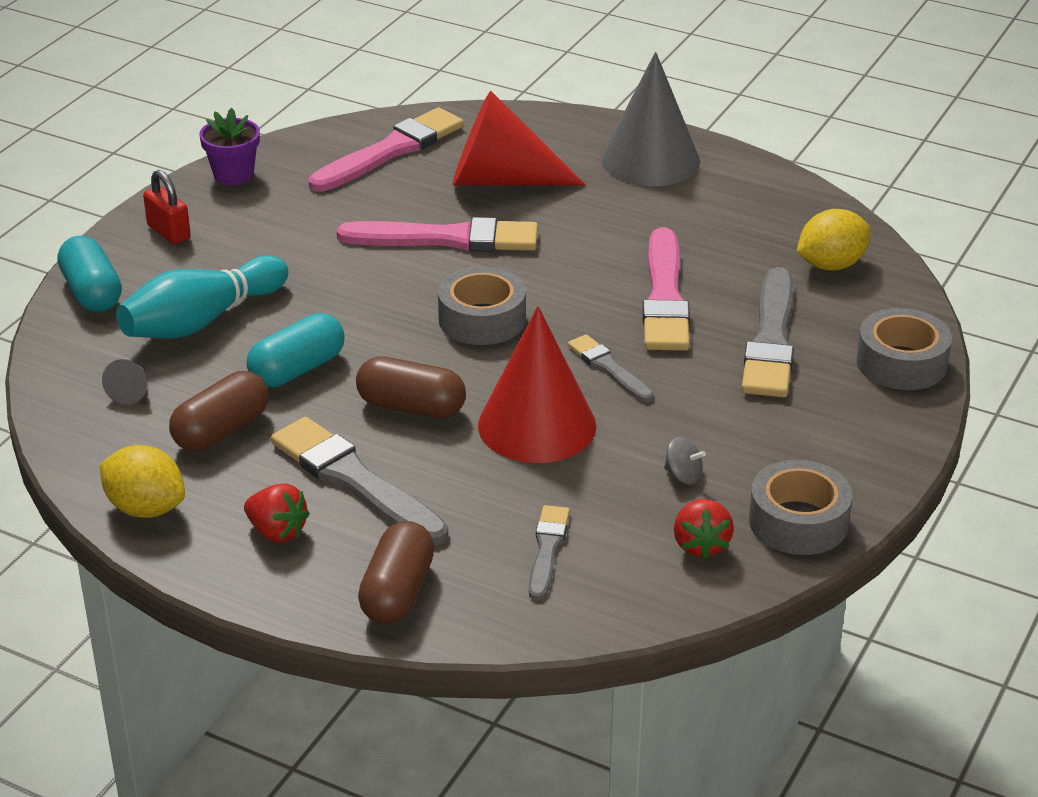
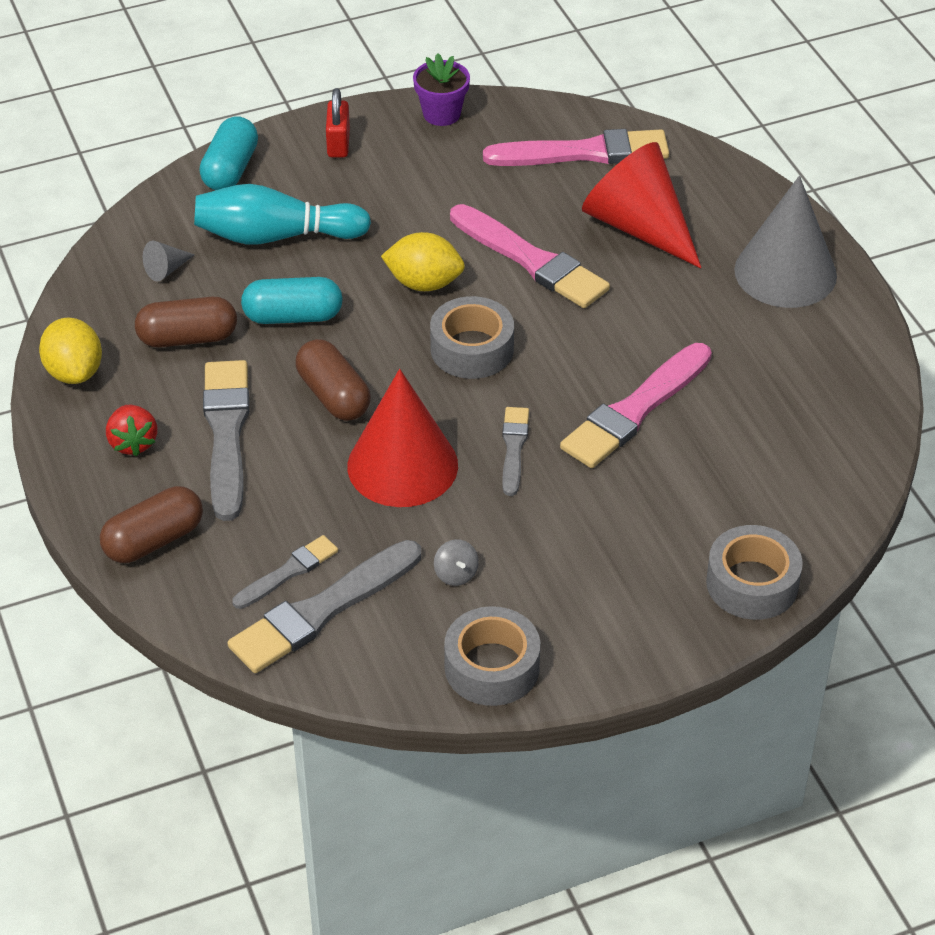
camera: 40 degrees right, 10 degrees up
red strawberry [674,499,734,559] -> none
grey brush [742,267,794,397] -> grey brush moved to [228,540,421,673]
yellow lemon [797,209,871,271] -> yellow lemon moved to [381,232,465,291]

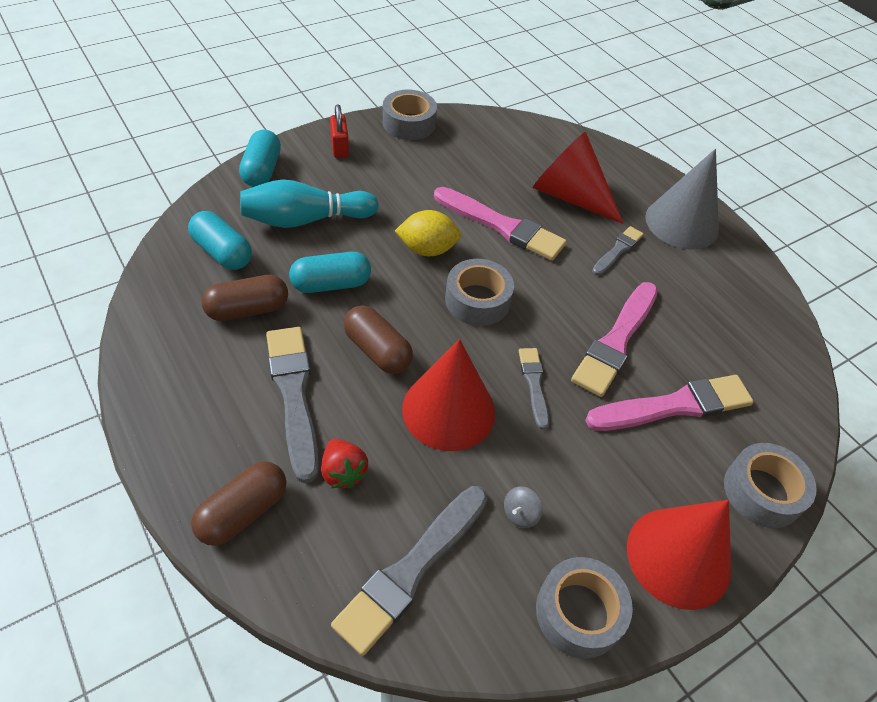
camera: 15 degrees left, 5 degrees up
yellow lemon [39,317,102,384] -> none
red strawberry [106,405,158,456] -> red strawberry moved to [321,439,368,489]
grey cone [143,241,195,281] -> turquoise capsule [188,211,252,270]
grey brush [232,535,338,609] -> grey brush moved to [592,226,644,276]
purple flower pot [413,53,470,126] -> grey tape [383,90,437,140]
grey spinning top [434,539,479,586] -> grey spinning top turned 75 degrees clockwise [504,486,543,528]
pink brush [483,129,669,166] -> pink brush moved to [585,375,754,431]
none -> red cone [627,500,731,610]

